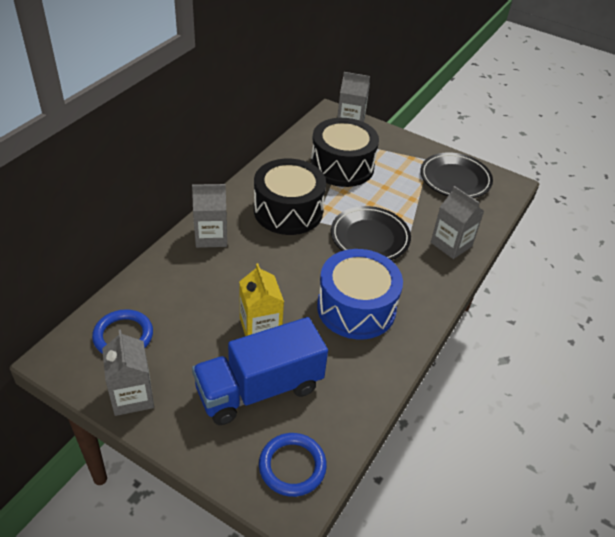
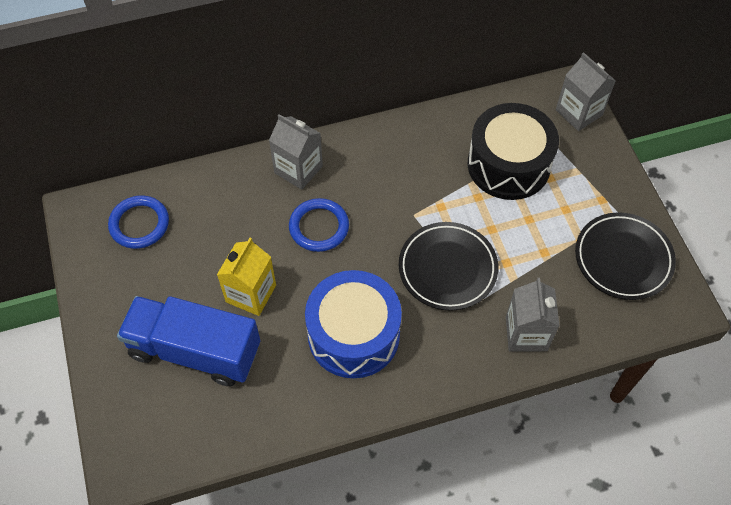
camera: 45 degrees right, 15 degrees up
grey carton [102,329,154,416] -> none
black drum [254,159,326,235] -> none
blue ring [259,433,327,497] -> blue ring moved to [289,198,349,252]

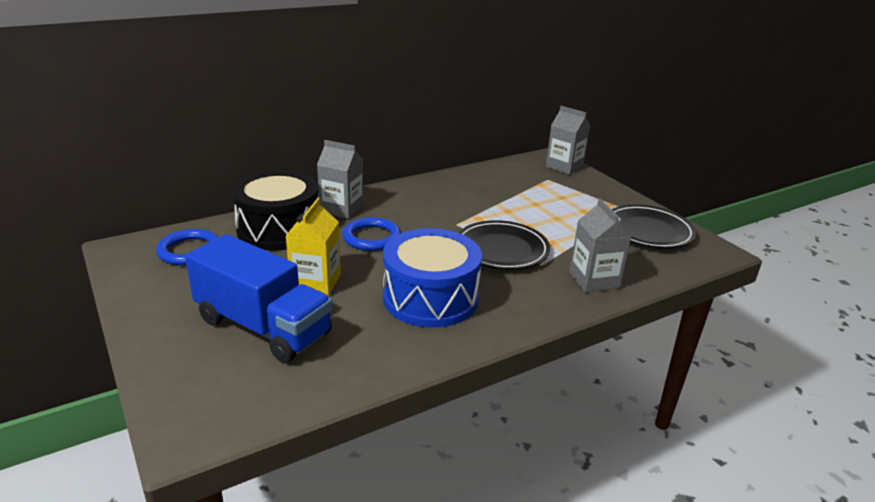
camera: 15 degrees left, 30 degrees down
blue truck [117,296,260,386] -> blue truck turned 150 degrees counterclockwise [185,234,333,363]
black drum [468,103,559,200] -> black drum moved to [231,170,319,251]

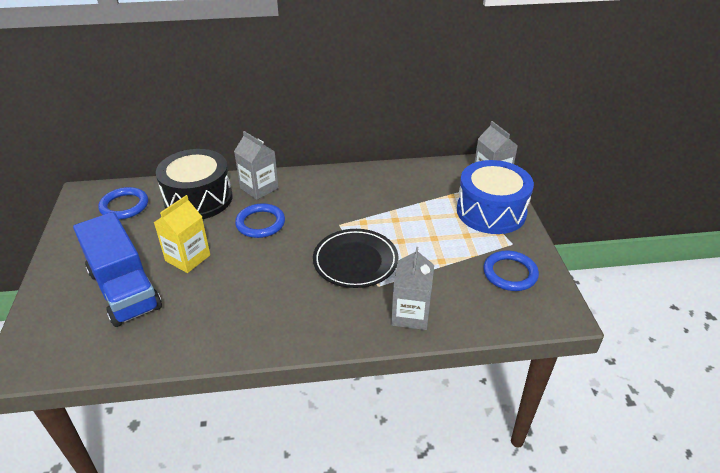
camera: 25 degrees right, 10 degrees up
blue drum [383,228,482,328] -> blue drum moved to [457,160,534,234]
black plate [612,205,696,249] -> blue ring [483,250,539,291]

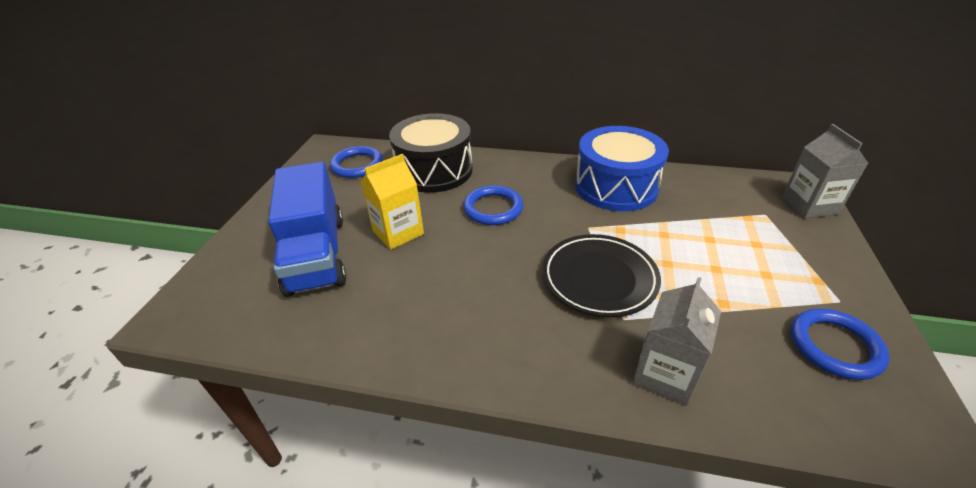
camera: 20 degrees right, 0 degrees up
grey carton [234,131,279,200] -> none
blue drum [457,160,534,234] -> blue drum moved to [575,126,669,211]

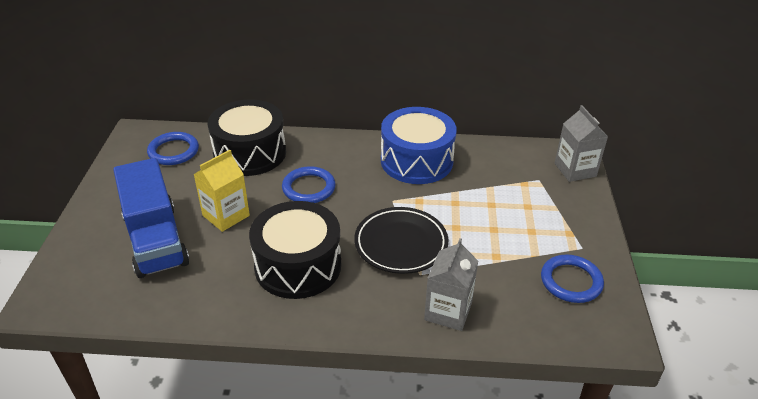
camera: 10 degrees left, 0 degrees up
none -> black drum [249,201,341,299]

